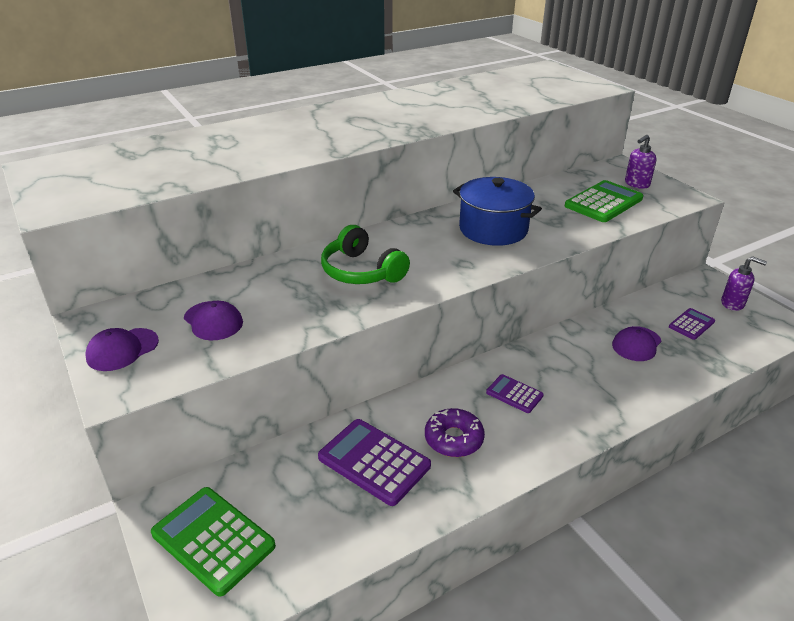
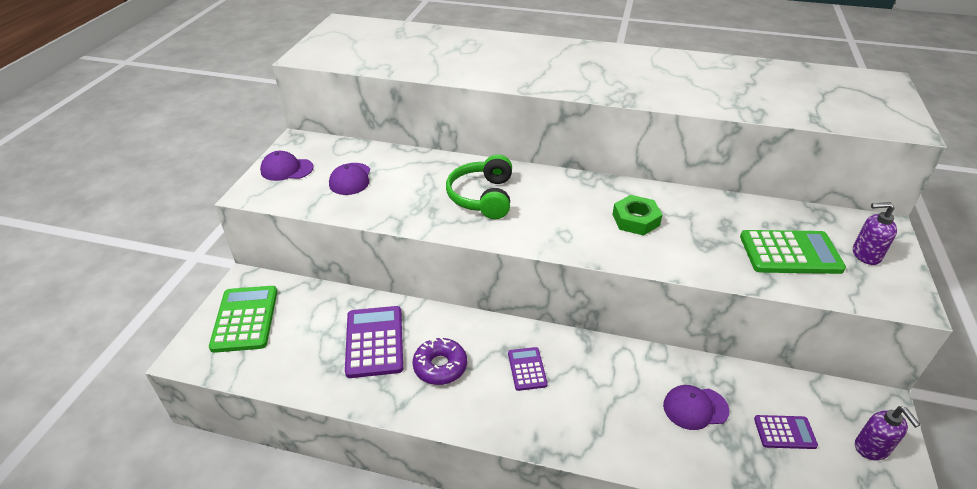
camera: 45 degrees right, 5 degrees up
blue pot [453,177,542,246] -> green nut [612,195,662,236]

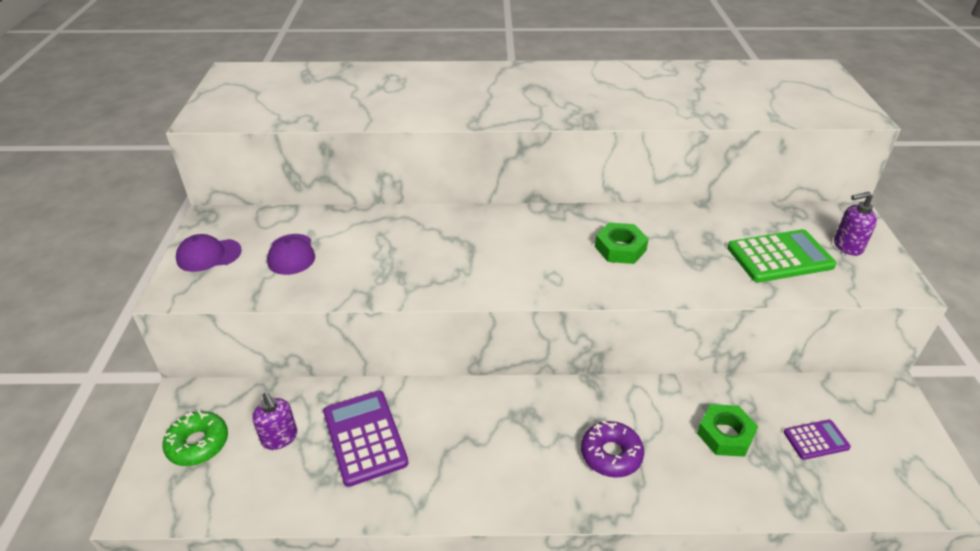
camera: 15 degrees left, 0 degrees up
green calculator [209,286,277,353] -> green donut [162,410,228,466]
purple donut [413,337,467,385] -> purple donut moved to [581,421,644,478]
green headphones [446,154,512,219] -> none
purple calculator [508,347,548,391] -> none
purple cap [663,385,729,430] -> green nut [697,404,758,457]
purple soap dispenser [855,406,921,461] -> purple soap dispenser moved to [252,392,297,450]

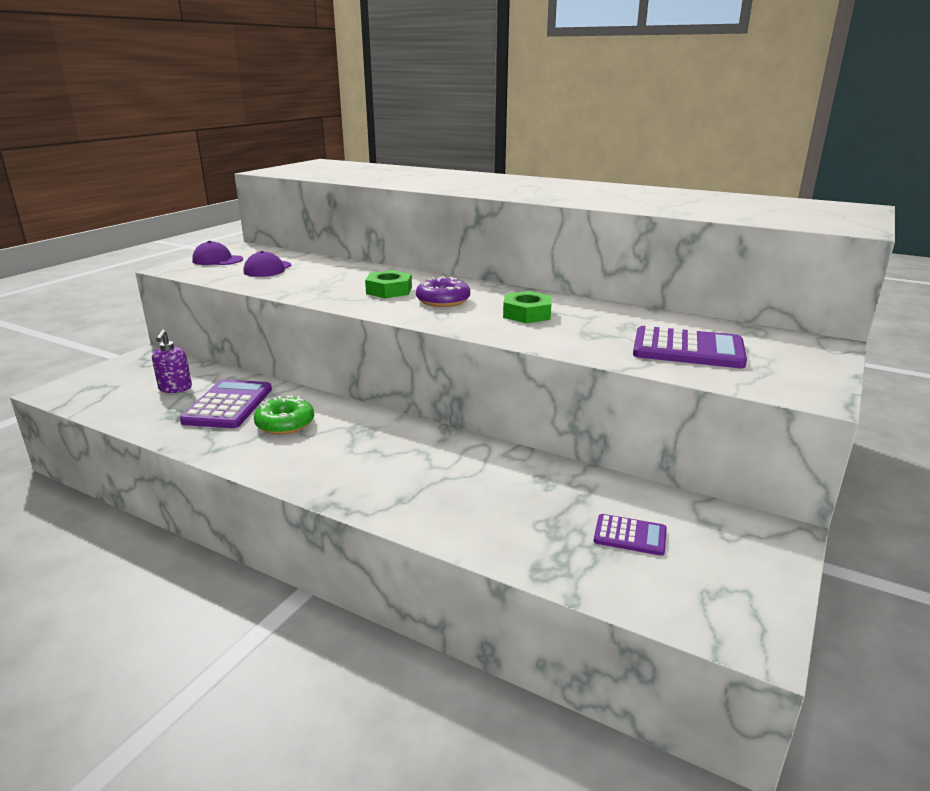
camera: 30 degrees right, 15 degrees down
green donut [162,410,228,466] -> green donut moved to [254,395,314,434]
purple donut [581,421,644,478] -> purple donut moved to [416,276,470,307]
green nut [697,404,758,457] -> green nut moved to [365,270,412,298]
green calculator [727,229,837,282] -> purple calculator [633,326,747,368]
purple soap dispenser [834,191,877,256] -> none

